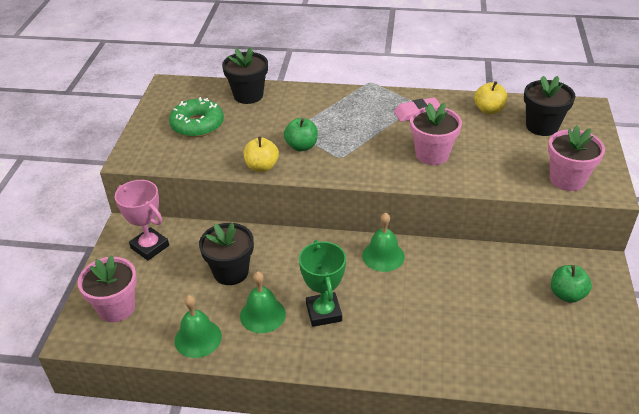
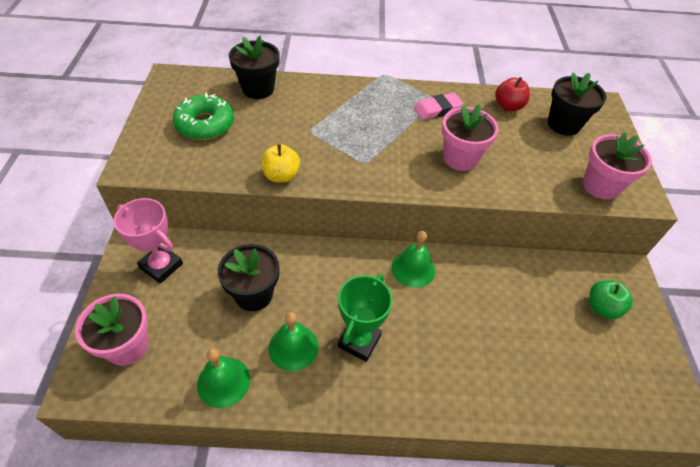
camera: 10 degrees left, 10 degrees up
green apple [284,118,318,151] -> none
green trophy [299,240,346,327] -> green trophy turned 45 degrees clockwise [338,274,393,362]
yellow apple [474,81,507,114] -> red apple [495,77,530,111]

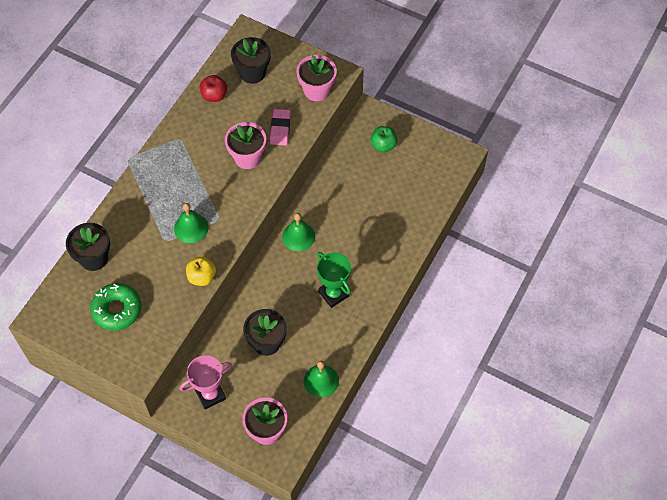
camera: 60 degrees left, 10 degrees up
green bell [269,312,318,371] -> green bell moved to [174,203,208,243]
pink eraser [414,93,464,120] -> pink eraser moved to [270,109,291,146]

